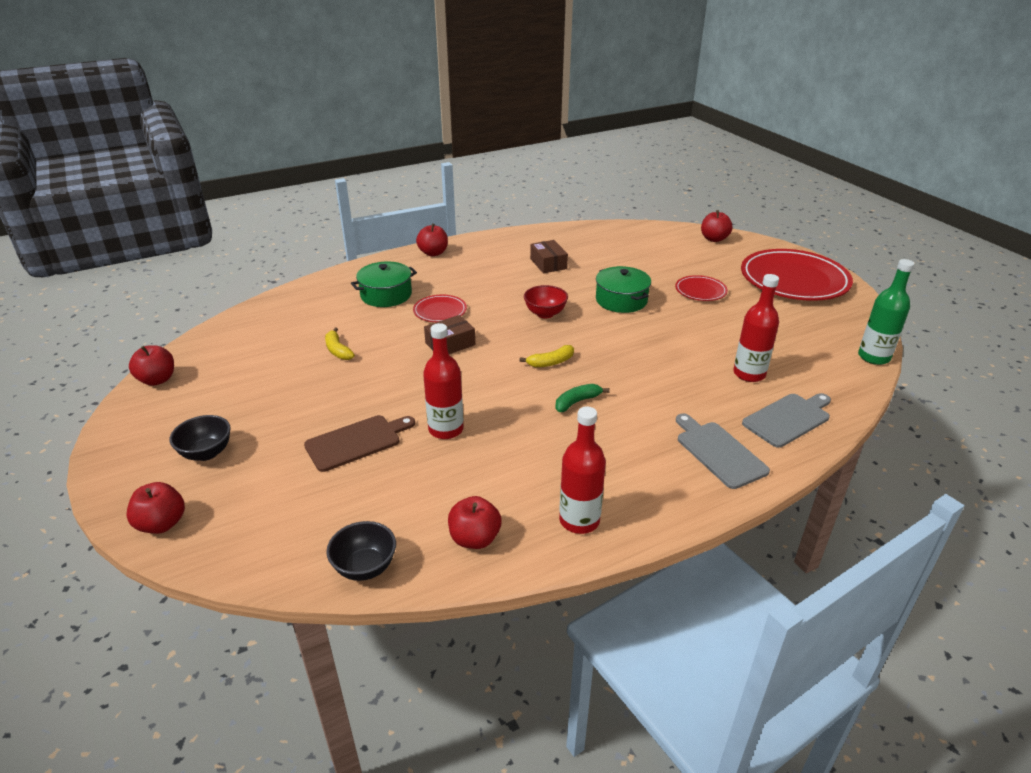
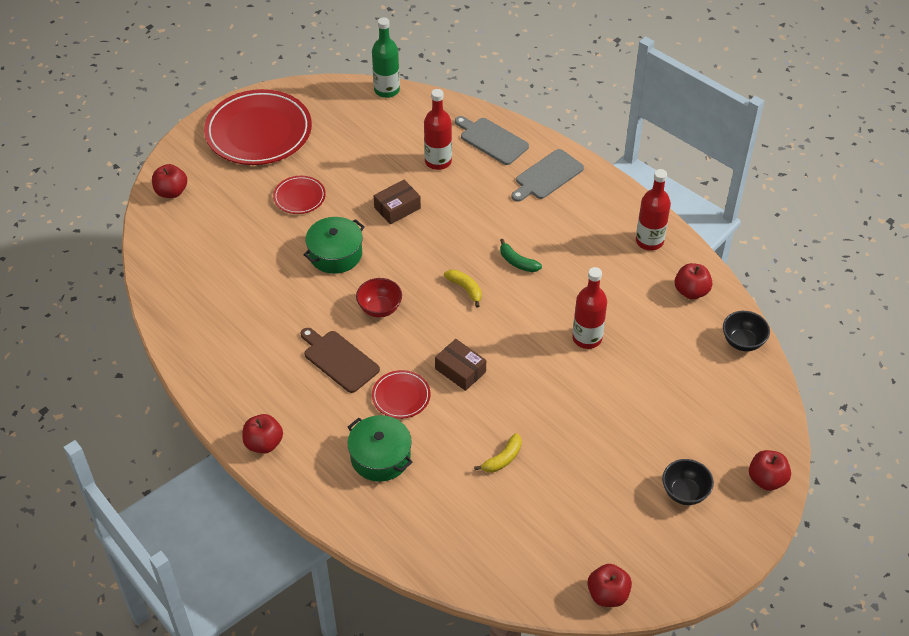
camera: 105 degrees left, 15 degrees up
brown cutting board [304,415,415,472] -> brown cutting board moved to [300,328,380,393]
brown box [530,240,568,273] -> brown box moved to [374,180,421,224]

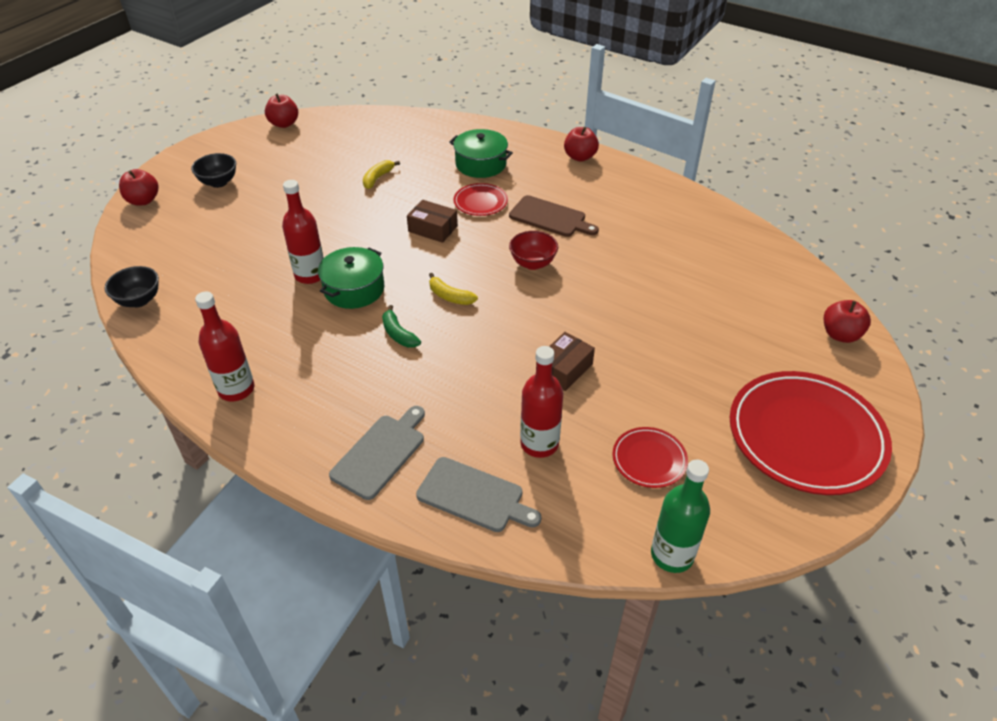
camera: 165 degrees right, 5 degrees down
red plate [273,176,326,214] -> red plate moved to [612,427,688,488]
green pot [303,217,365,274] -> green pot moved to [318,247,384,309]
green banana [500,239,542,272] -> green banana turned 150 degrees counterclockwise [382,305,421,348]
red apple [675,263,712,299] -> none

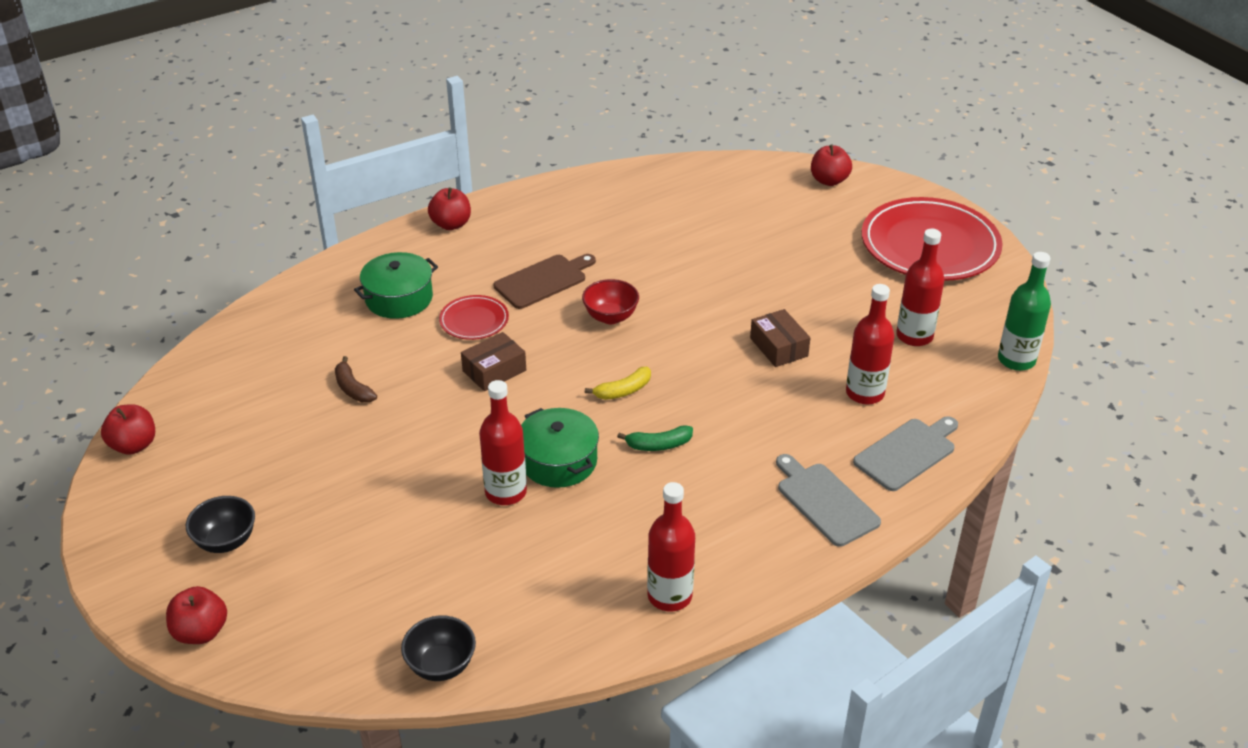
camera: 65 degrees left, 5 degrees down
yellow banana [363,160,400,189] -> brown banana [335,356,377,402]
red plate [612,427,688,488] -> red bottle [896,229,944,346]

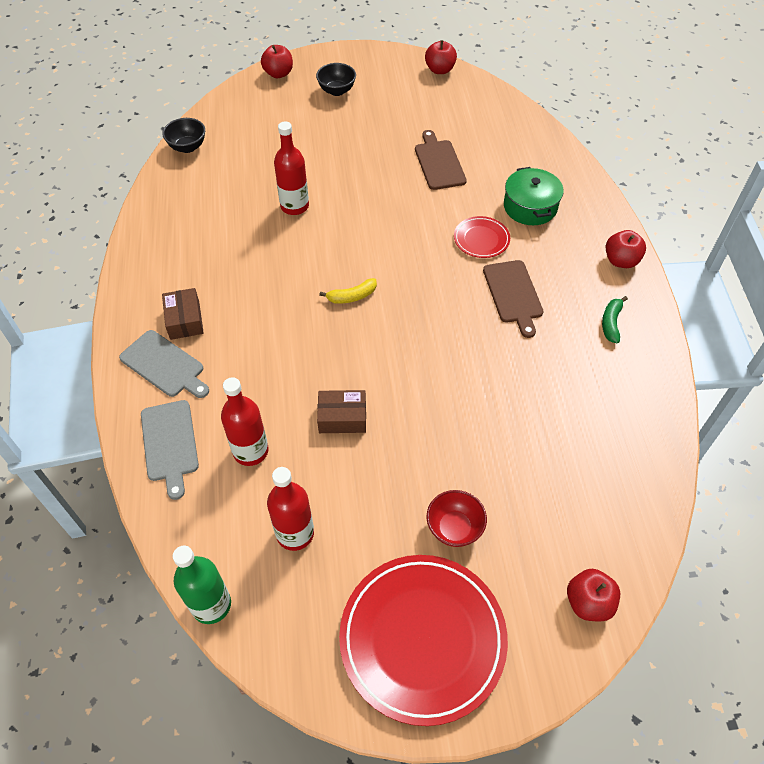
camera: 115 degrees right, 15 degrees up
brown banana [335,356,377,402] -> brown cutting board [415,130,467,190]
brown box [461,332,526,391] -> brown box moved to [162,288,204,340]
green pot [521,408,599,488] -> none
red bowl [582,279,639,324] -> red bowl moved to [427,490,487,547]
yellow banana [585,367,651,400] -> yellow banana turned 105 degrees counterclockwise [319,278,377,304]
green banana [617,425,693,451] -> green banana moved to [602,296,628,344]
red bottle [647,482,695,611] -> none
grey cutting board [776,454,881,547] -> grey cutting board turned 45 degrees clockwise [119,330,209,398]

